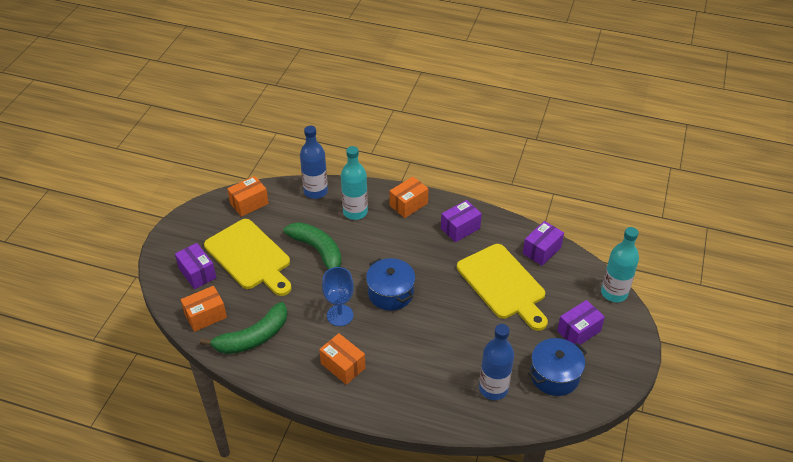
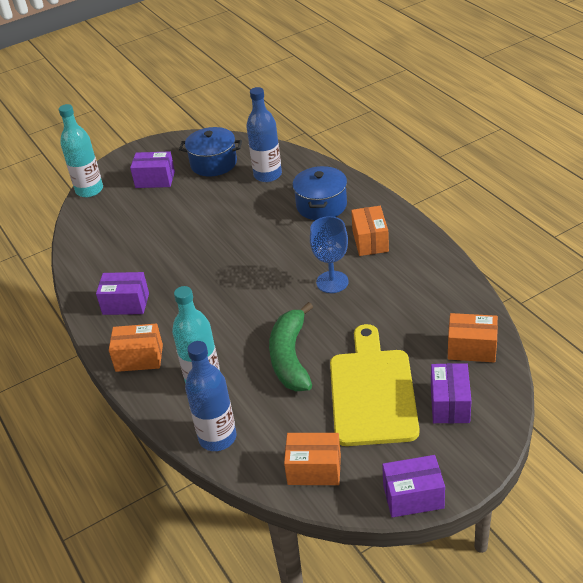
camera: 135 degrees left, 5 degrees down
green banana [200,302,288,354] -> none
blue pot [366,258,415,311] -> blue pot moved to [292,166,347,220]
yellow cutting board [457,244,548,331] -> none
purple box [523,221,564,266] -> purple box moved to [382,455,445,517]

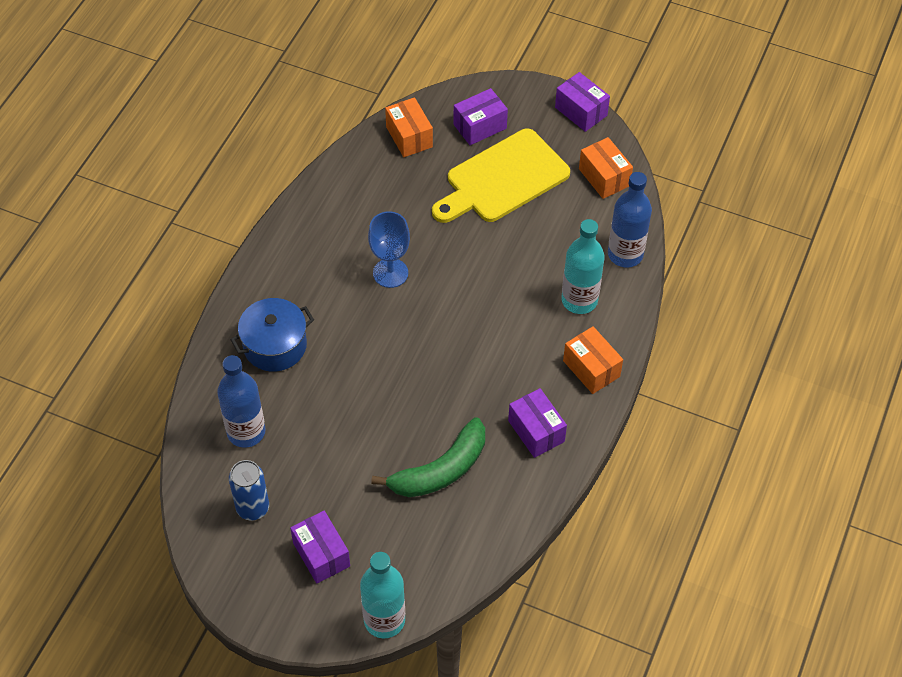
camera: 130 degrees left, 15 degrees up
blue pot [179,127,242,176] -> blue can [229,460,269,520]
green banana [269,302,313,391] -> green banana moved to [371,417,485,497]
orange box [351,206,389,256] -> none

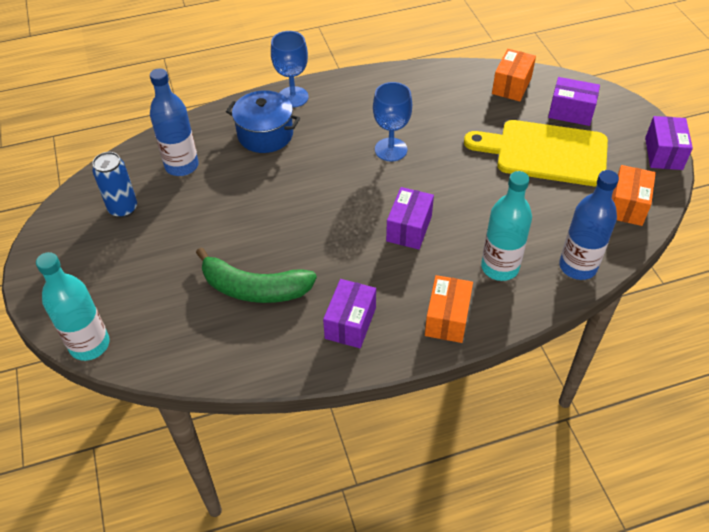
camera: 50 degrees right, 5 degrees down
purple box [290,511,350,584] -> purple box moved to [386,187,434,249]
none -> blue goblet [271,31,309,108]

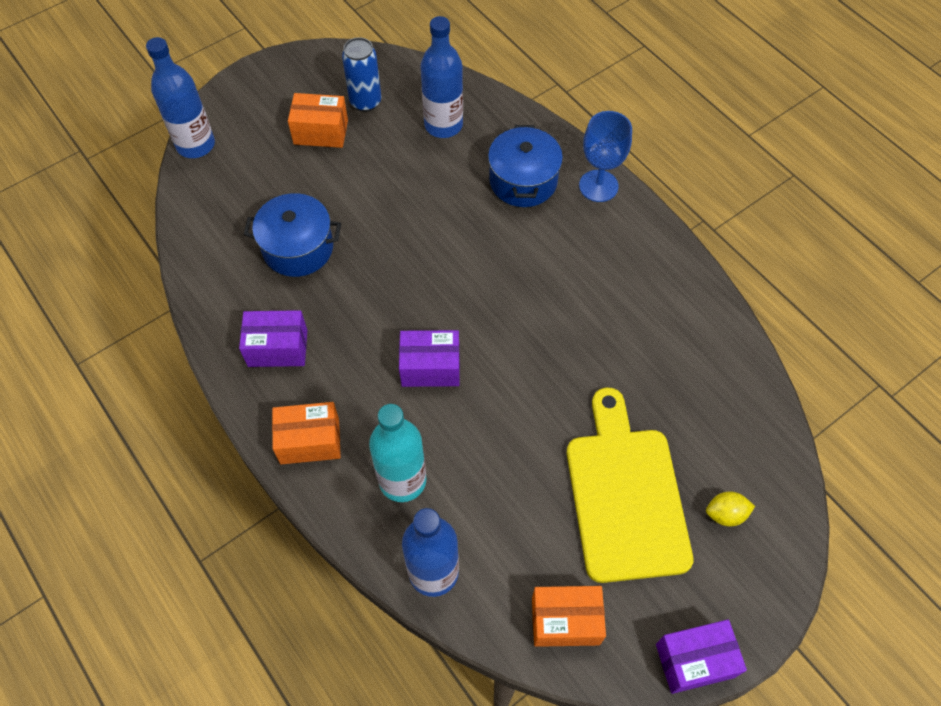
camera: 70 degrees right, 10 degrees up
turquoise bottle [36,252,110,361] -> blue bottle [146,37,215,158]
green banana [196,248,317,303] -> blue pot [244,193,341,277]
blue goblet [373,82,412,162] -> none
orange box [492,49,536,101] -> orange box moved to [288,93,348,148]
purple box [548,77,600,126] -> yellow lemon [706,491,755,526]

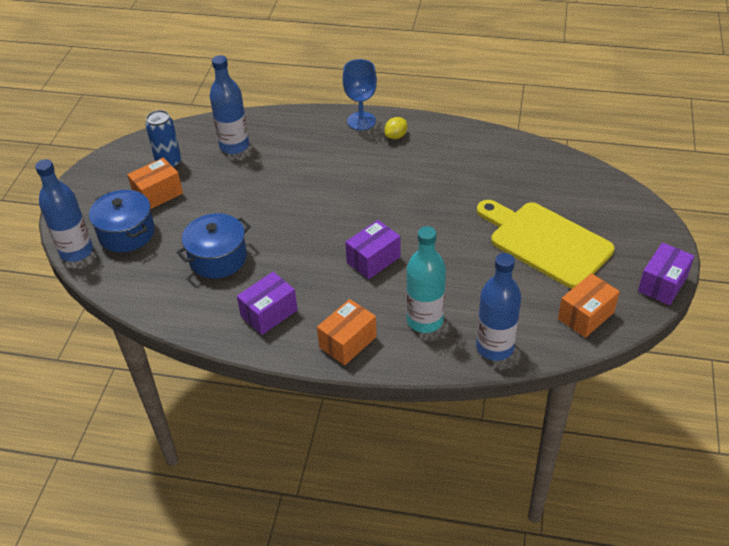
camera: 40 degrees left, 15 degrees down
blue pot [488,125,563,207] -> blue pot moved to [89,190,155,252]
yellow lemon [706,491,755,526] -> yellow lemon moved to [384,117,407,139]

